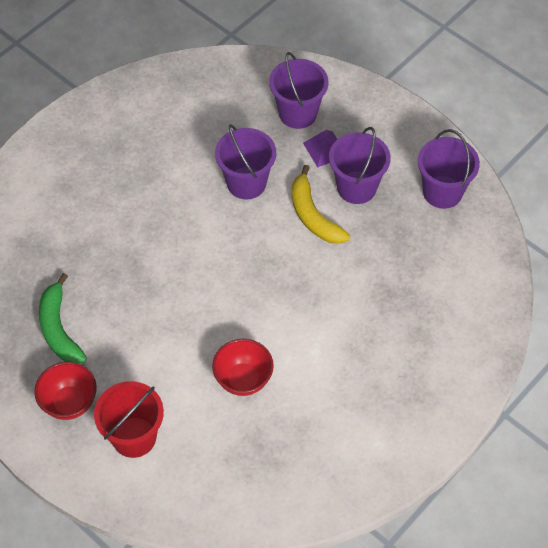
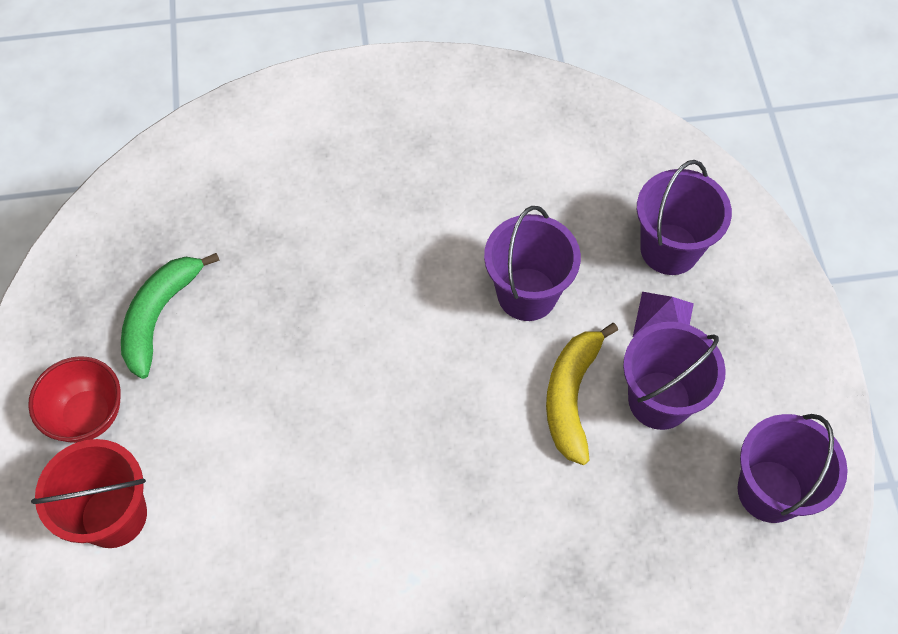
camera: 40 degrees right, 5 degrees up
red bowl [212,339,274,396] -> none

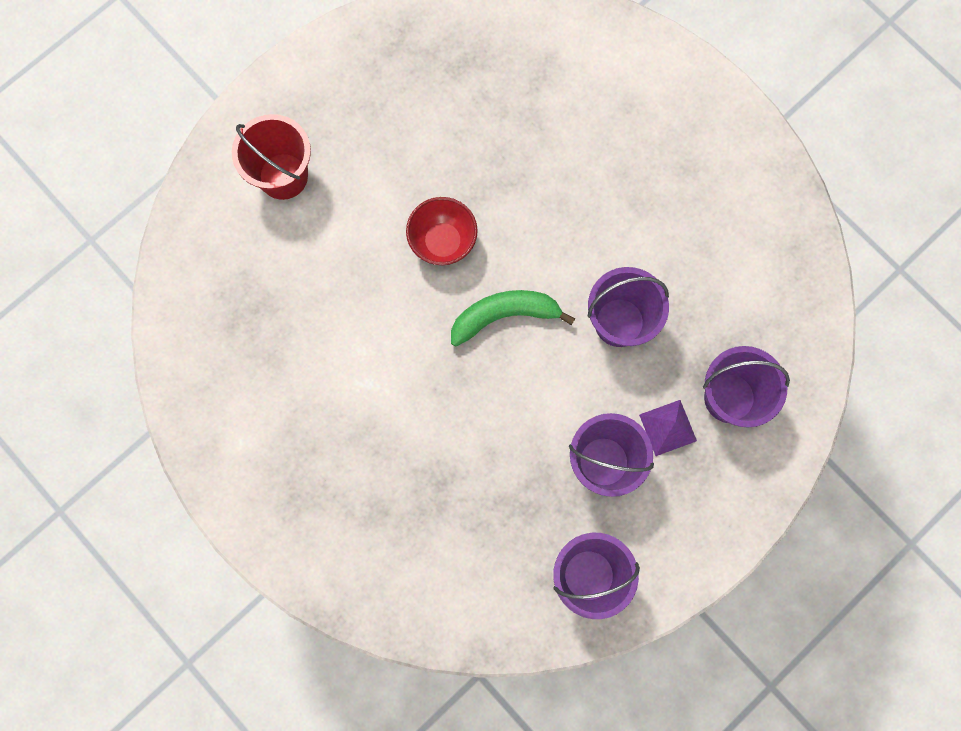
camera: 55 degrees right, 15 degrees up
red bowl [28,356,121,443] -> red bowl moved to [406,197,478,265]
green banana [121,253,220,379] -> green banana moved to [451,290,575,346]
yellow banana [546,323,618,465] -> none

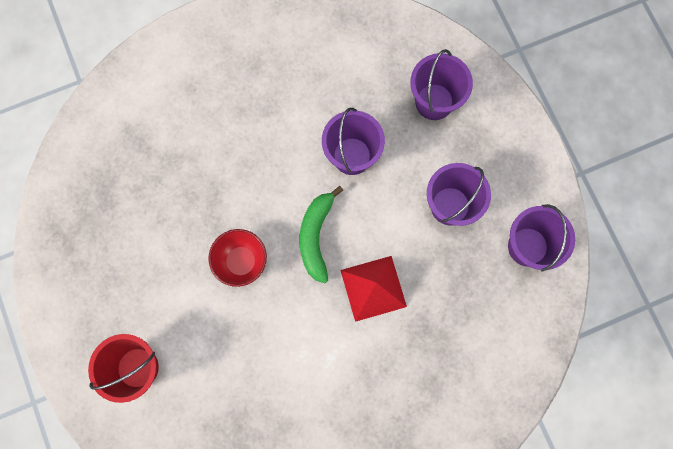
camera: 70 degrees left, 0 degrees up
purple pyramid [639,400,697,456] -> none
none -> red pyramid [340,256,407,322]

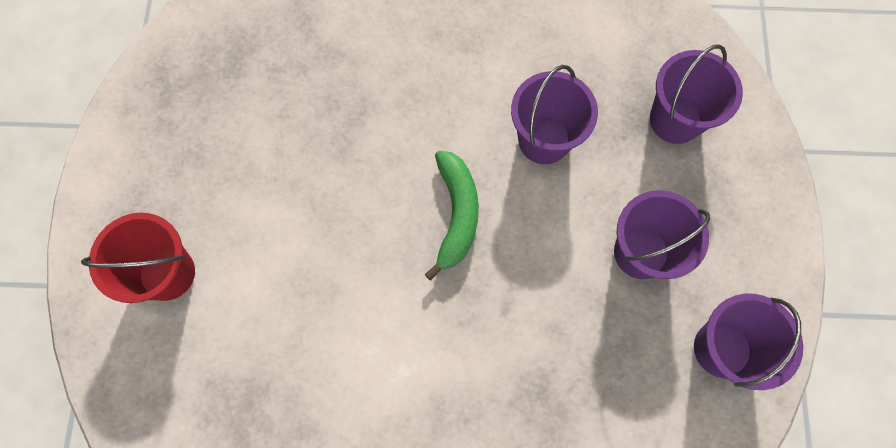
camera: 25 degrees right, 5 degrees down
red bowl [208,229,267,287] -> none
green banana [299,186,343,283] -> green banana turned 150 degrees clockwise [425,150,479,281]
red pyramid [340,256,407,322] -> none

